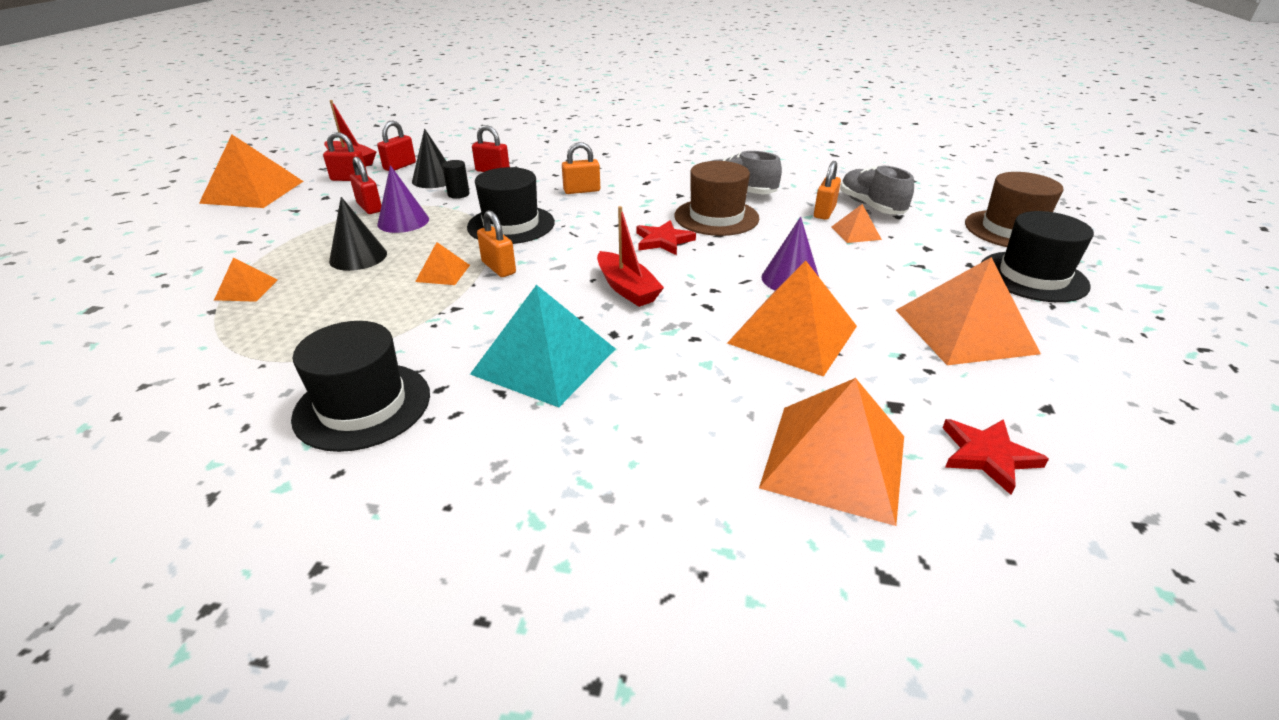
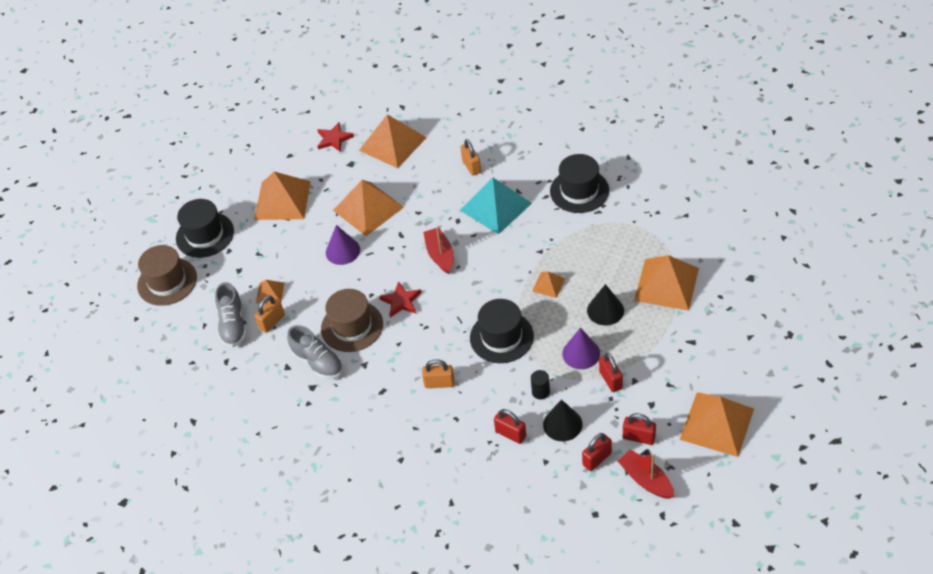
camera: 160 degrees left, 15 degrees up
orange pyramid [214,258,278,302] -> orange pyramid [634,255,699,311], size x2.08
orange padlock [477,210,516,277] -> orange padlock moved to [460,139,481,176]

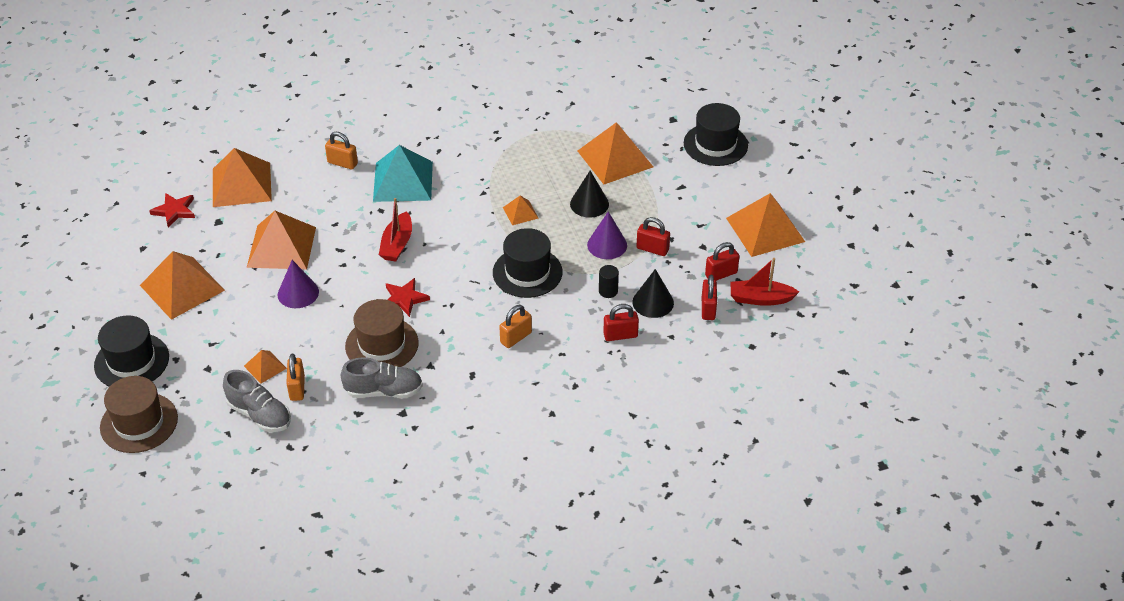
camera: 50 degrees left, 5 degrees down
red boat [423,227,454,274] -> red boat turned 105 degrees counterclockwise [379,198,412,262]
black hat [550,154,609,213] -> black hat moved to [684,103,748,166]

